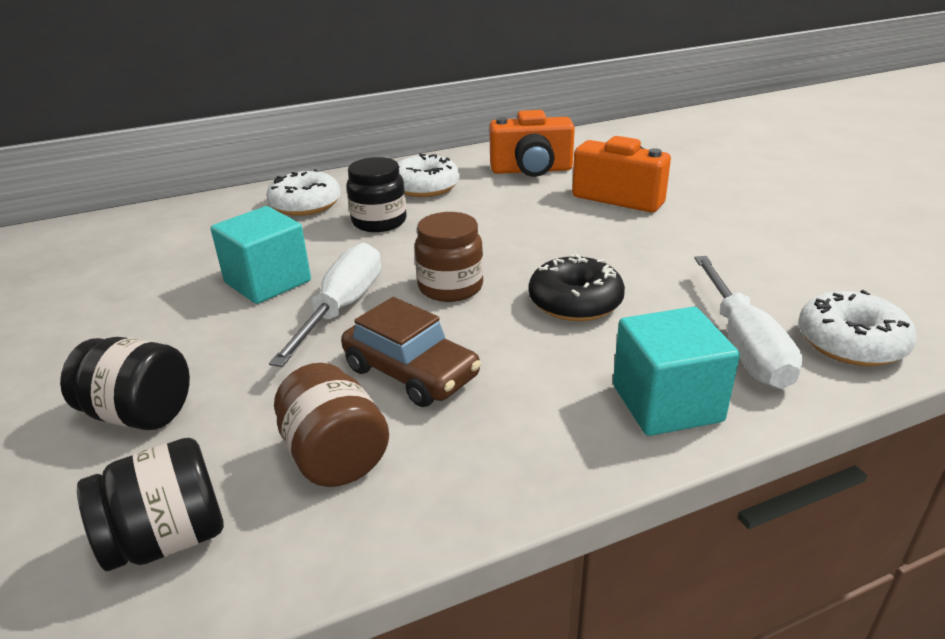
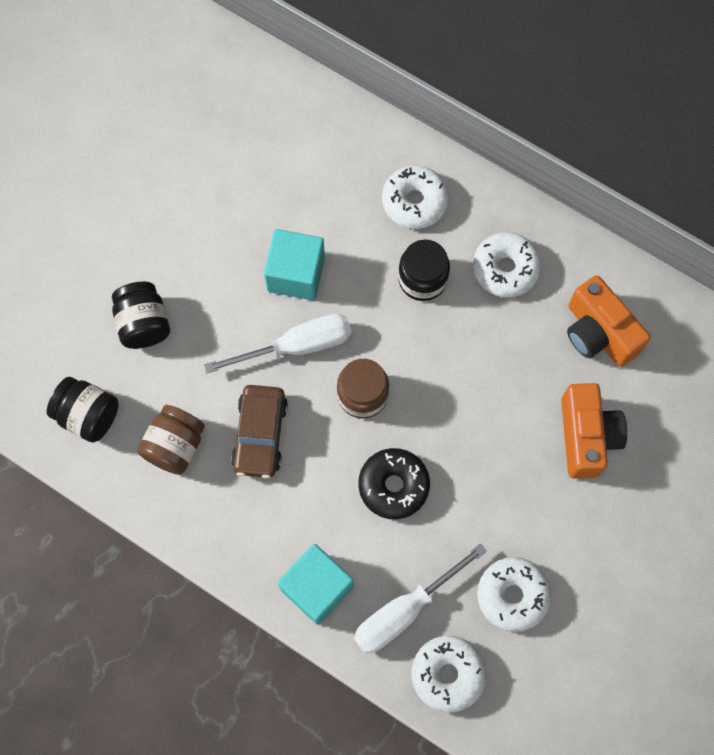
camera: 55 degrees right, 40 degrees up
none -> white donut [477,557,551,632]

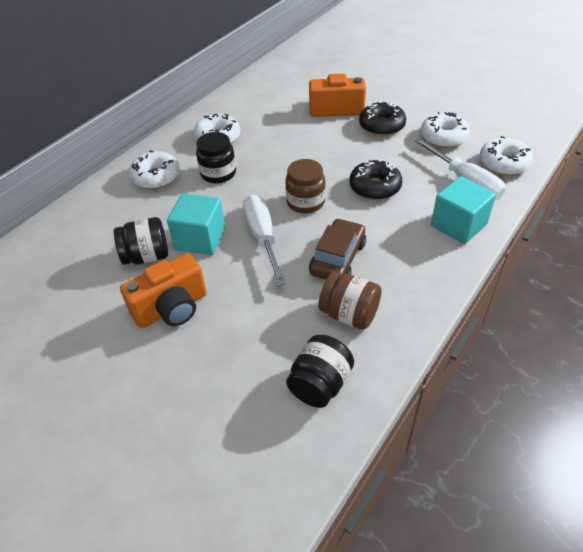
camera: 85 degrees left, 25 degrees down
black jar [112,282,170,349] -> black jar moved to [114,217,168,265]
brown car [231,385,288,478] -> brown car turned 75 degrees counterclockwise [309,218,366,280]
orange camera [567,275,651,367] -> orange camera moved to [120,253,207,328]
none -> black donut [359,101,406,136]

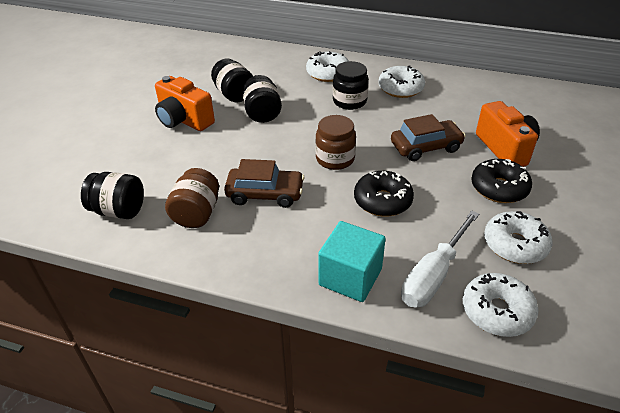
camera: 70 degrees right, 5 degrees down
turquoise cube [167,193,225,255] -> black jar [243,75,282,123]
white screwdriver [243,195,286,286] -> none
none -> brown car [391,114,466,161]

